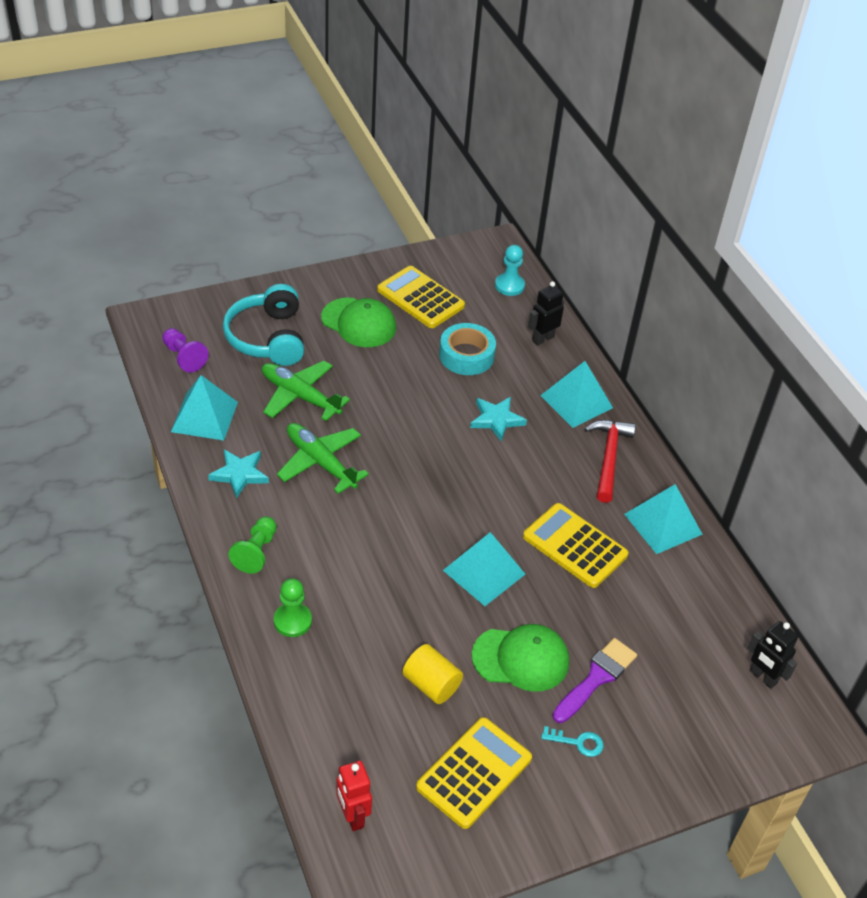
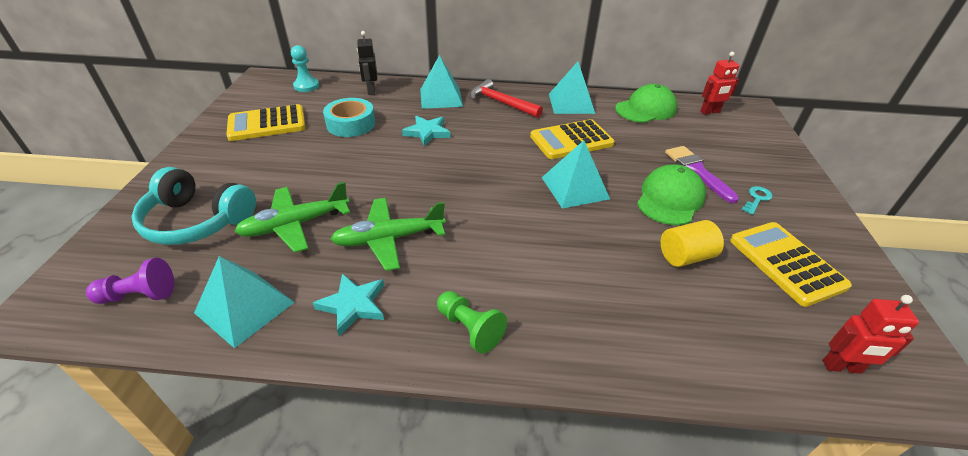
camera: 60 degrees left, 5 degrees down
green pawn [274,579,312,637] -> none
green cap [321,298,396,347] -> green cap moved to [615,84,677,123]
black robot [748,621,798,689] -> red robot [700,52,740,115]

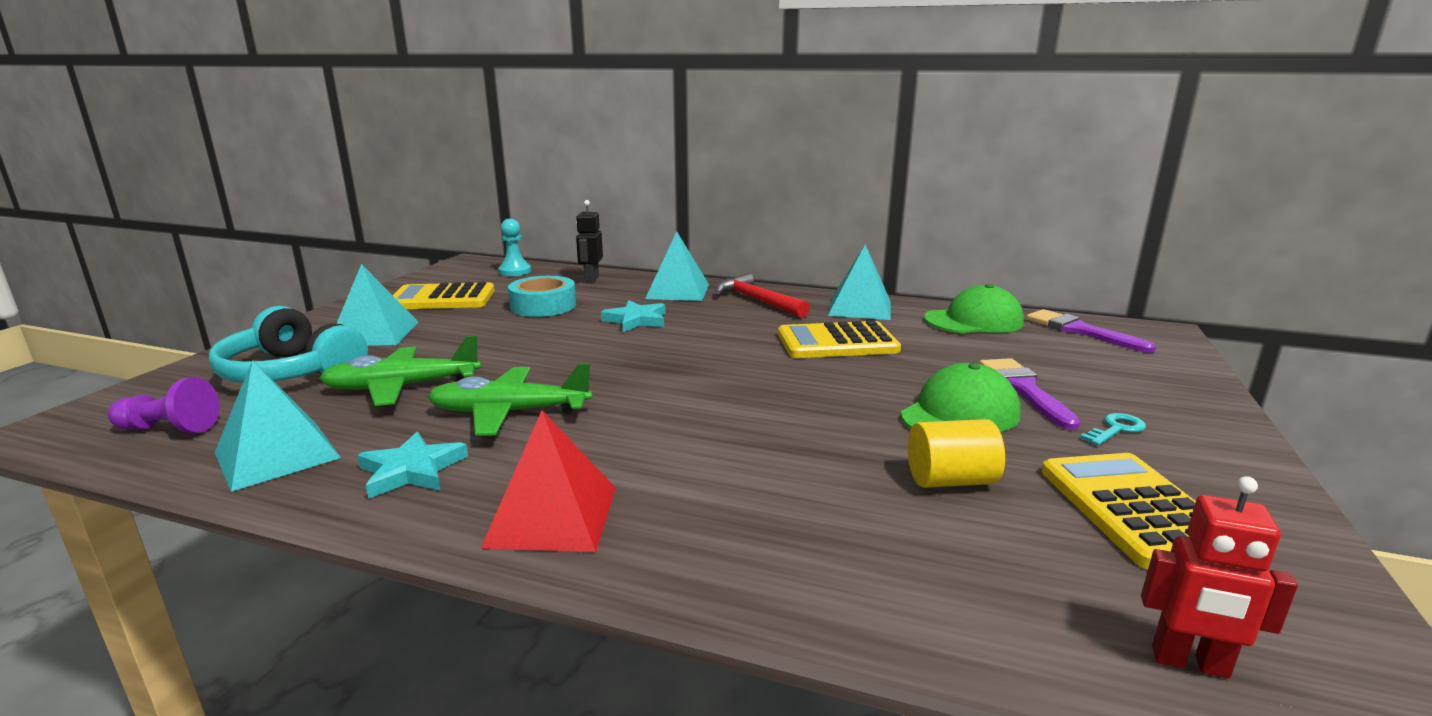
camera: 15 degrees right, 20 degrees down
green pawn [437,291,507,354] -> red pyramid [480,410,616,552]
turquoise pyramid [542,140,610,209] -> turquoise pyramid moved to [336,264,418,346]
red robot [700,52,740,115] -> purple brush [1026,309,1156,353]

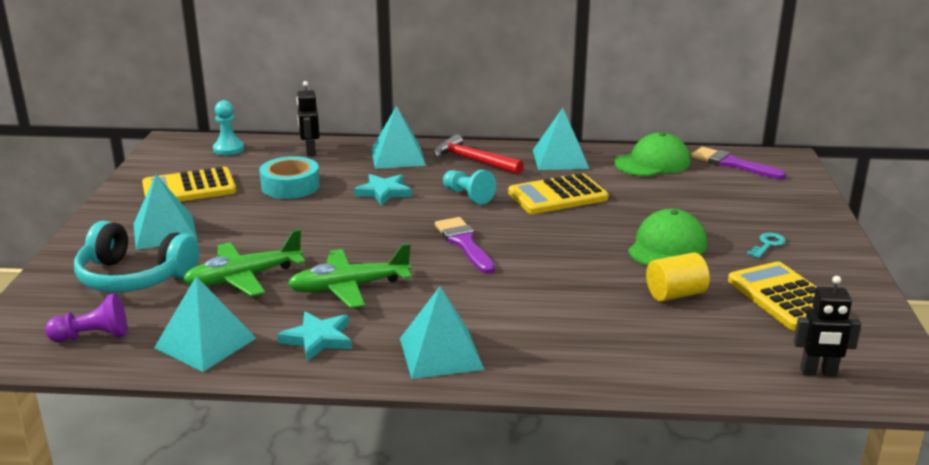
camera: 15 degrees left, 5 degrees up
red pyramid [480,410,616,552] -> turquoise pyramid [400,286,484,379]
purple brush [979,358,1080,430] -> purple brush moved to [435,217,495,274]
red robot [1141,476,1298,679] -> black robot [794,276,861,376]
none -> turquoise pawn [443,170,496,205]

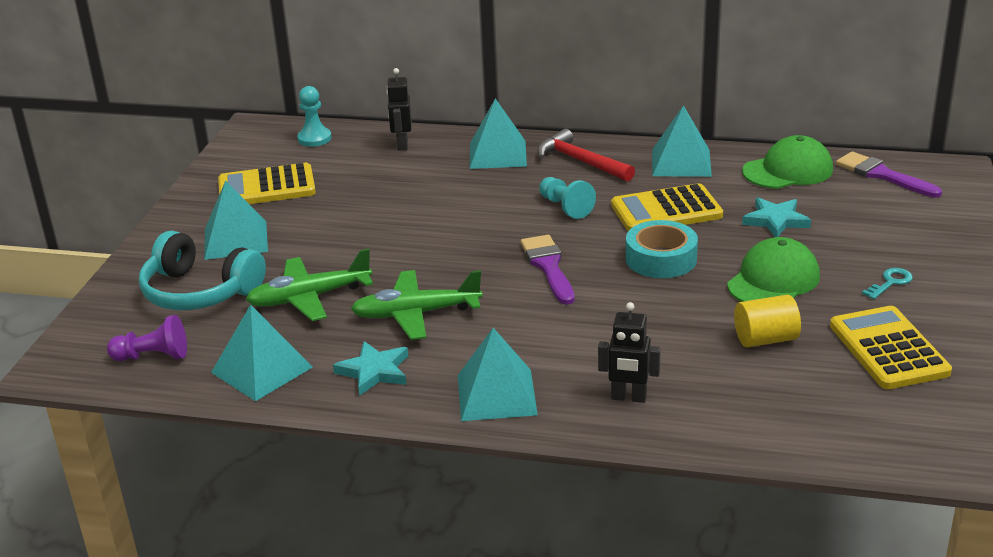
camera: 10 degrees right, 5 degrees up
turquoise tape [259,156,320,199] -> turquoise tape moved to [626,220,698,278]
turquoise star [354,174,412,205] -> turquoise star moved to [742,198,811,237]
black robot [794,276,861,376] -> black robot moved to [598,302,661,403]

